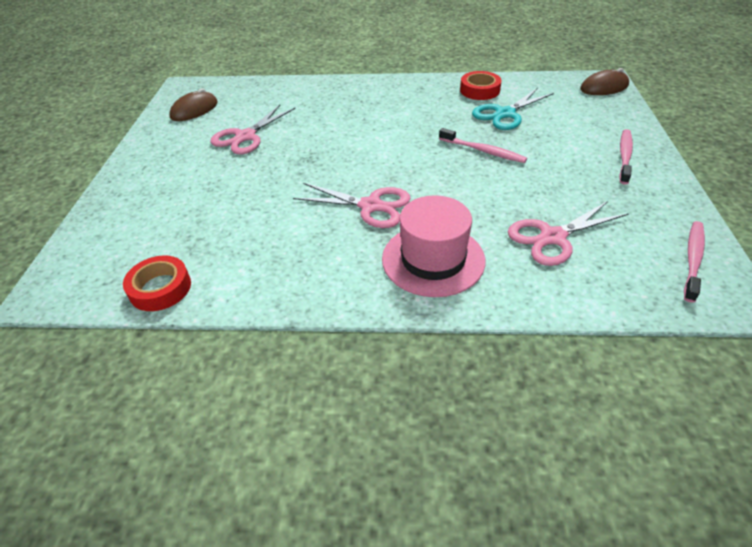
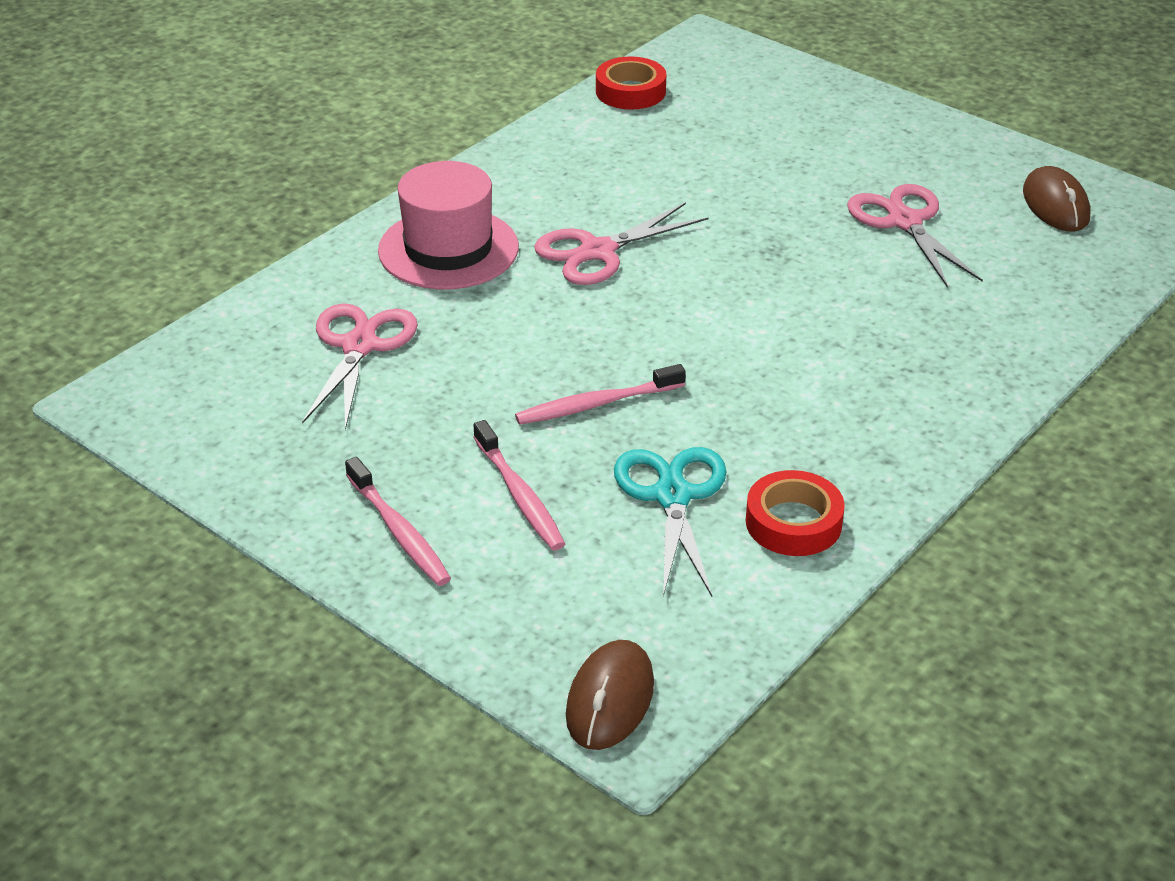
camera: 125 degrees right, 5 degrees down
pink toothbrush [684,221,705,303] -> pink toothbrush moved to [473,420,565,550]

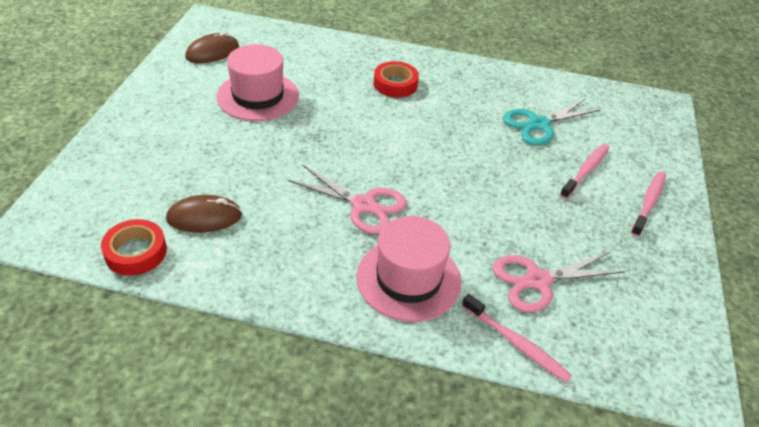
camera: 120 degrees left, 5 degrees up
pink toothbrush [515,364,686,425] -> pink toothbrush moved to [462,294,572,382]
brown mouse [566,640,654,750] -> brown mouse moved to [166,195,242,232]
red tape [746,470,845,556] -> red tape moved to [374,61,419,98]
pink scissors [847,184,983,288] -> pink hat [217,44,299,121]

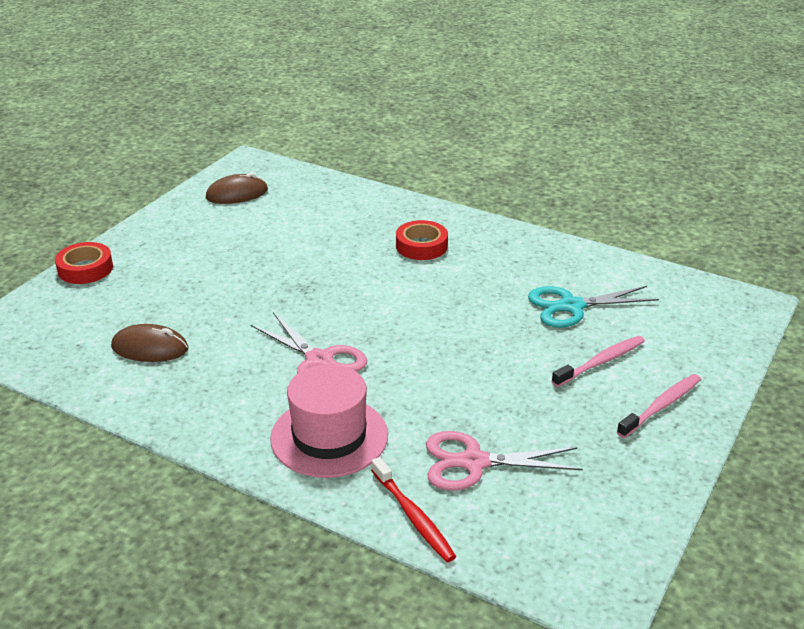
camera: 20 degrees right, 10 degrees down
red tape [101,219,167,276] -> red tape moved to [55,242,113,284]
pink hat [217,44,299,121] -> none
pink toothbrush [462,294,572,382] -> red toothbrush [371,457,456,562]

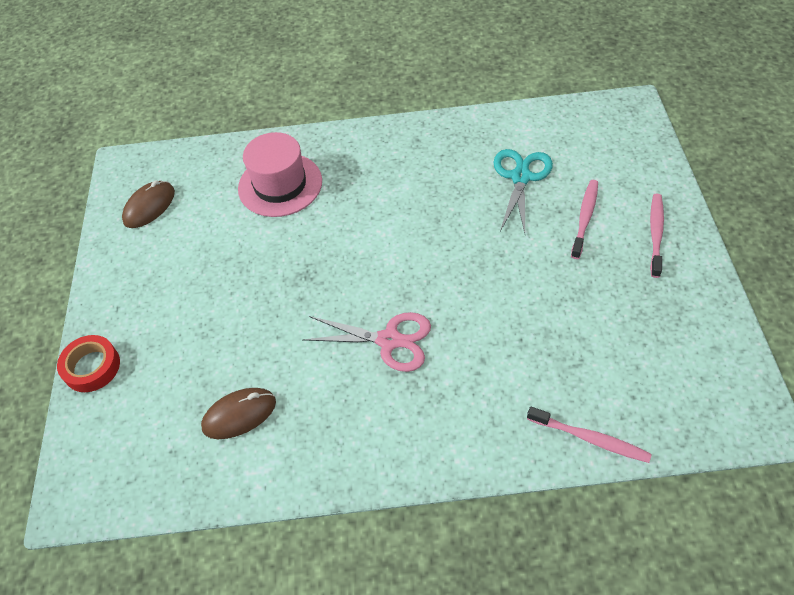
camera: 30 degrees left, 20 degrees up
pink hat [270,364,388,478] -> pink hat moved to [238,132,322,217]
red toothbrush [371,457,456,562] -> pink toothbrush [527,406,652,463]
red tape [396,220,448,260] -> none
pink scissors [426,431,583,491] -> none
turquoise scissors [528,286,659,328] -> turquoise scissors turned 150 degrees clockwise [493,149,553,233]

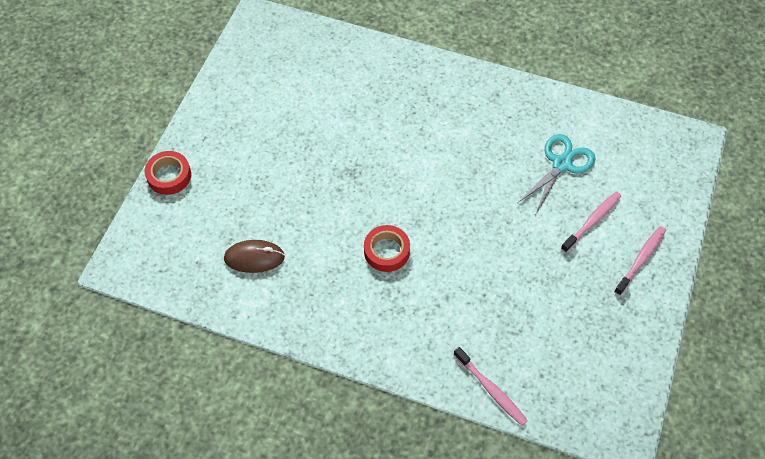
camera: 20 degrees right, 5 degrees up
brown mouse [122,180,175,228] -> none
pink hat [238,132,322,217] -> none
pink scissors [302,312,431,372] -> red tape [364,225,410,272]

